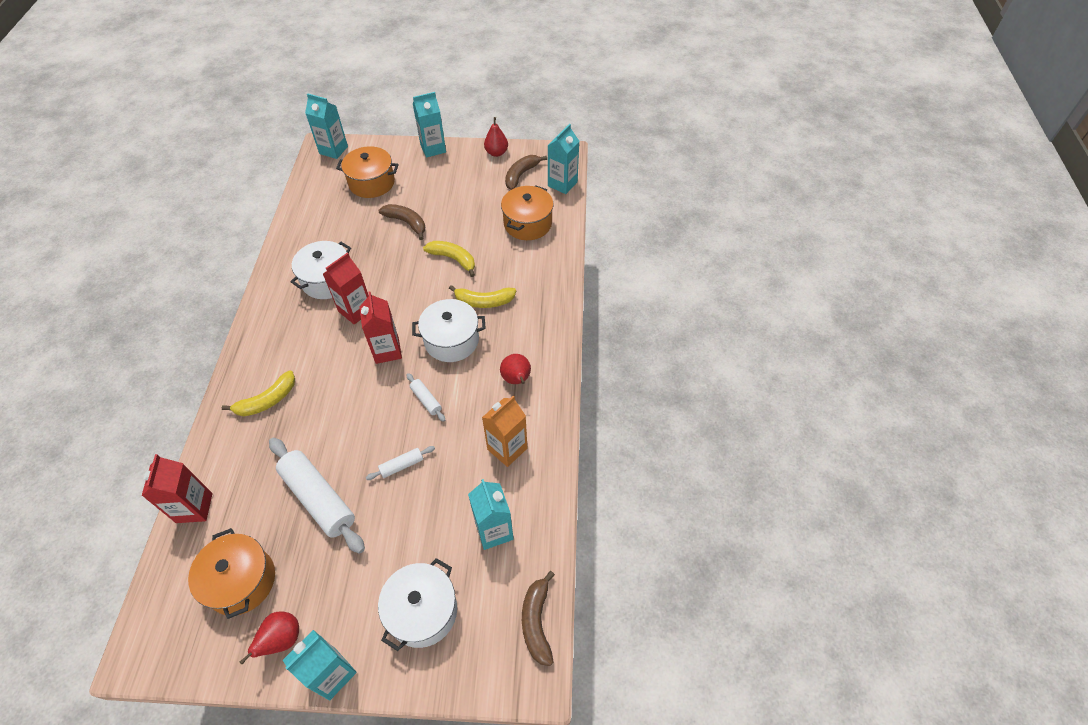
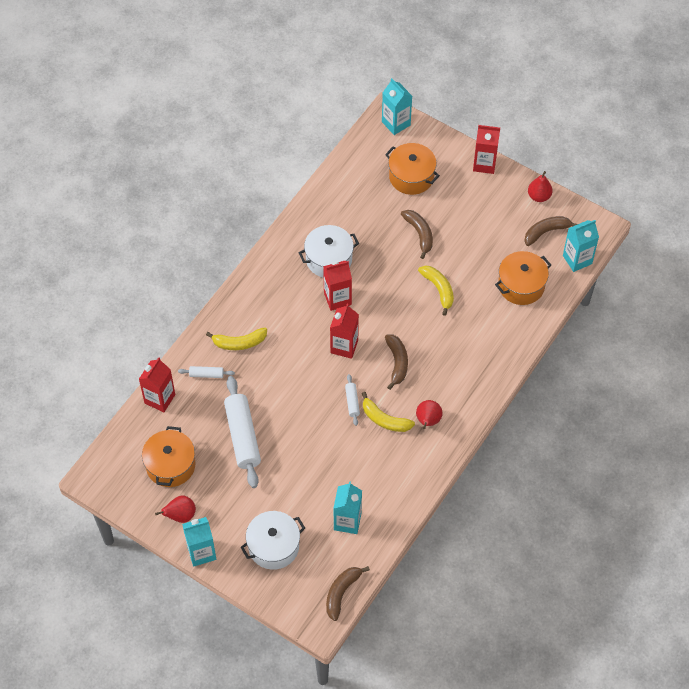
camera: 30 degrees right, 5 degrees up
white rolling pin [366,446,435,480] -> white rolling pin moved to [178,366,235,378]
white pot [412,299,486,362] -> brown banana [385,335,408,390]
turquoise carton [413,92,446,158] -> red carton [473,125,500,174]
yellow banana [449,285,516,308] -> yellow banana moved to [362,392,415,432]
orange carton [482,396,527,467] -> none

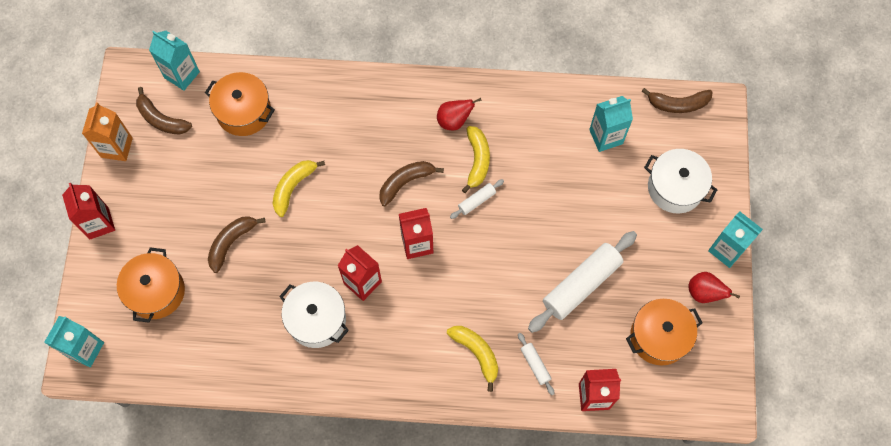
camera: 120 degrees left, 10 degrees up
red pear [528,171,552,202] -> orange carton [82,102,133,161]

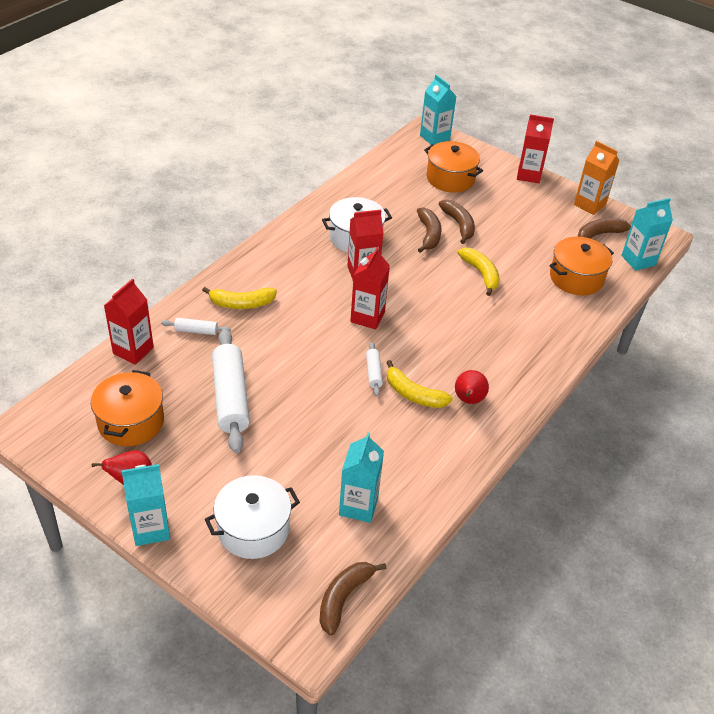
camera: 120 degrees right, 25 degrees down
brown banana [379,161,444,206] -> brown banana moved to [417,207,442,253]

